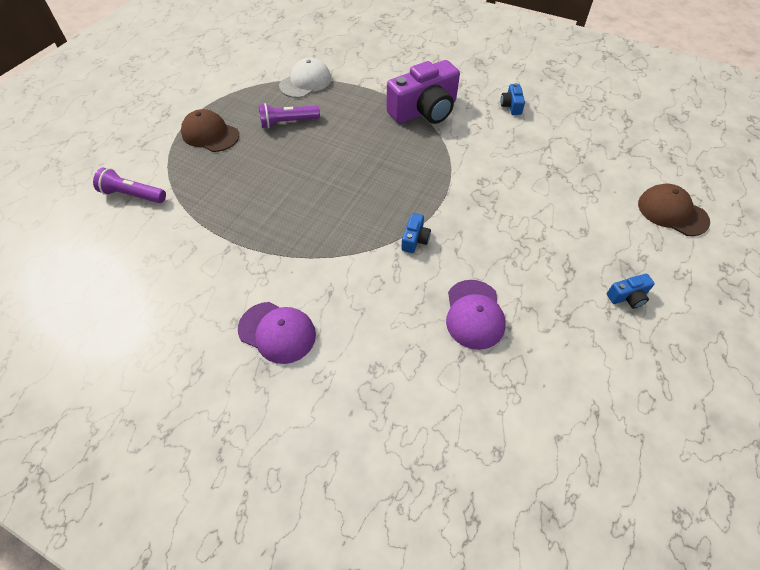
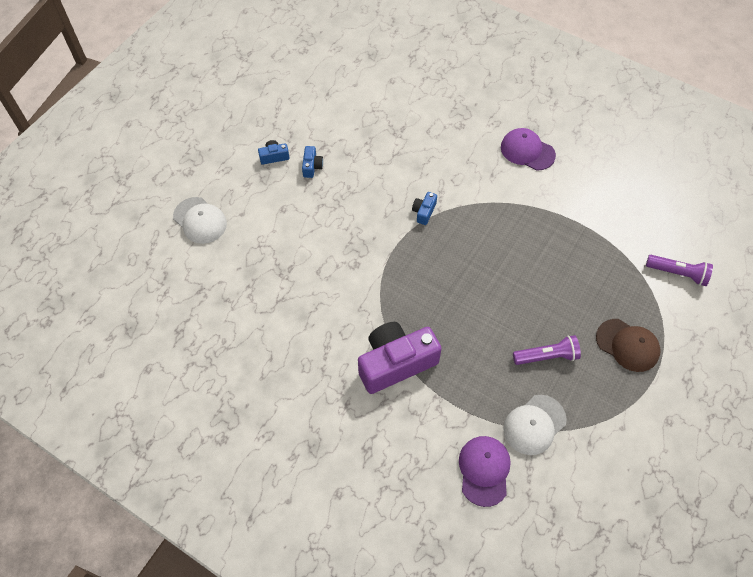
camera: 175 degrees left, 5 degrees up
purple cap [446,280,506,350] -> purple cap moved to [459,436,511,507]
blue camera [501,83,525,115] -> blue camera moved to [302,146,323,178]
brown cap [638,184,710,236] -> white cap [173,197,227,244]

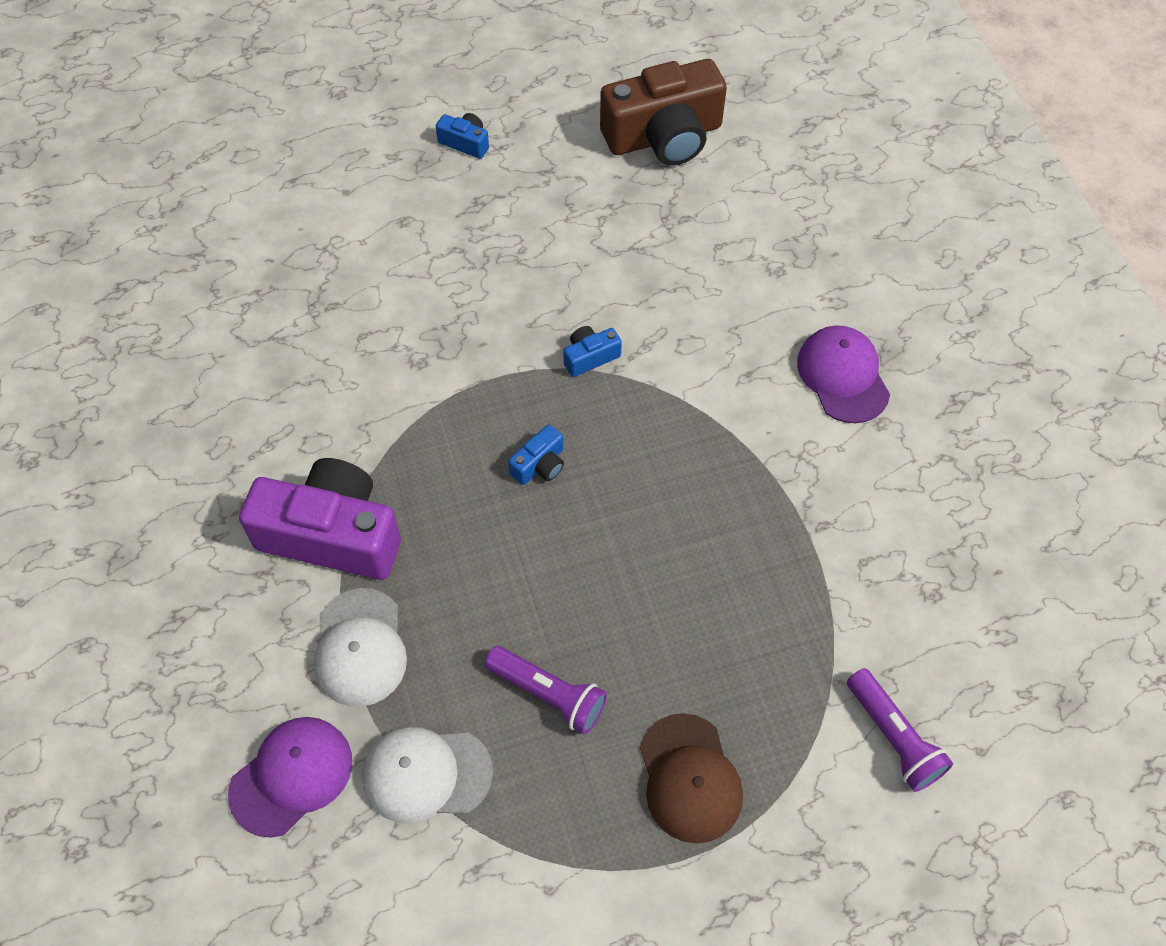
camera: 40 degrees right, 0 degrees up
white cap [173,197,227,244] -> white cap moved to [314,588,407,707]
blue camera [302,146,323,178] -> blue camera moved to [508,424,564,485]
none -> brown camera [600,59,727,166]

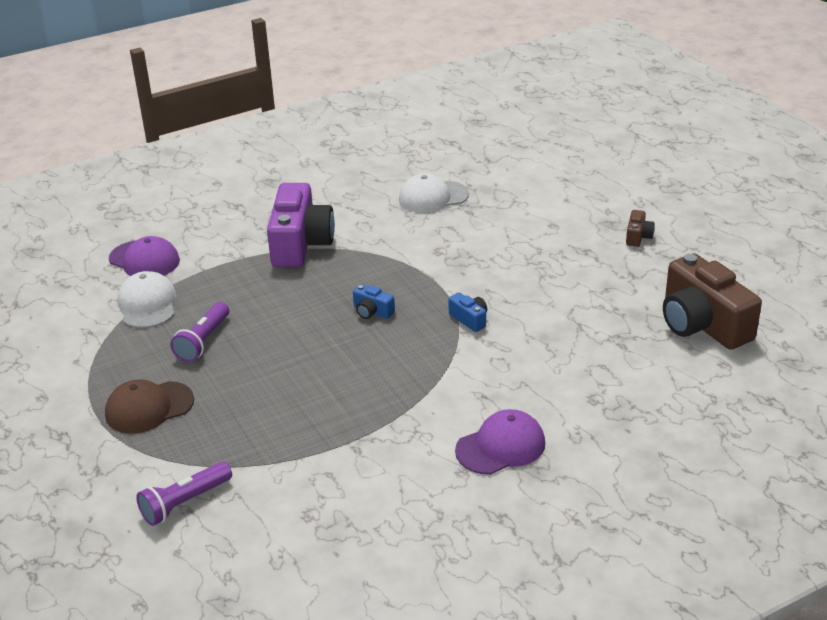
camera: 80 degrees right, 25 degrees down
white cap [314,588,407,707] -> white cap moved to [399,174,469,213]
blue camera [436,113,489,159] -> brown camera [626,210,655,247]

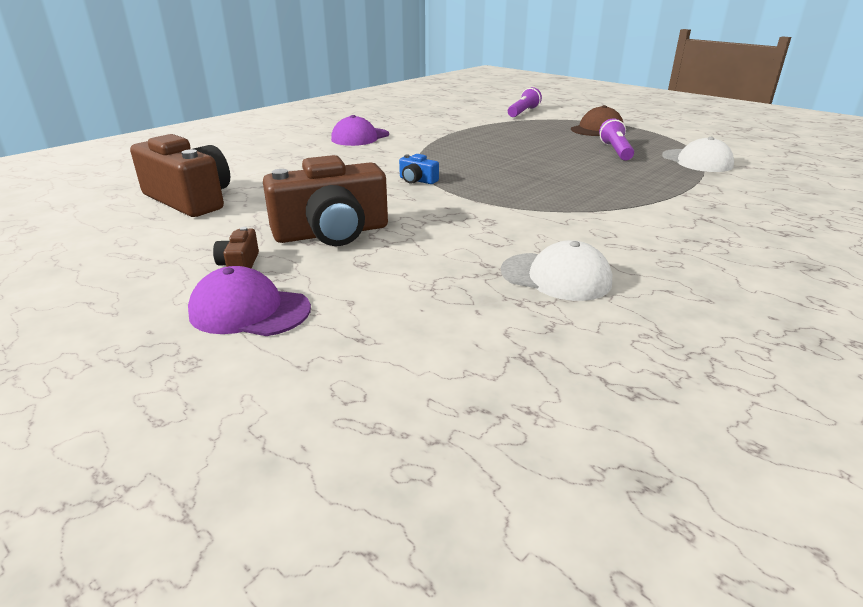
camera: 160 degrees right, 5 degrees down
purple cap [109,236,180,276] -> purple cap moved to [188,266,311,336]
purple camera [267,183,335,267] -> none
blue camera [353,284,395,319] -> none
white cap [399,174,469,213] -> white cap turned 60 degrees clockwise [501,240,612,301]
none -> brown camera [263,155,388,246]

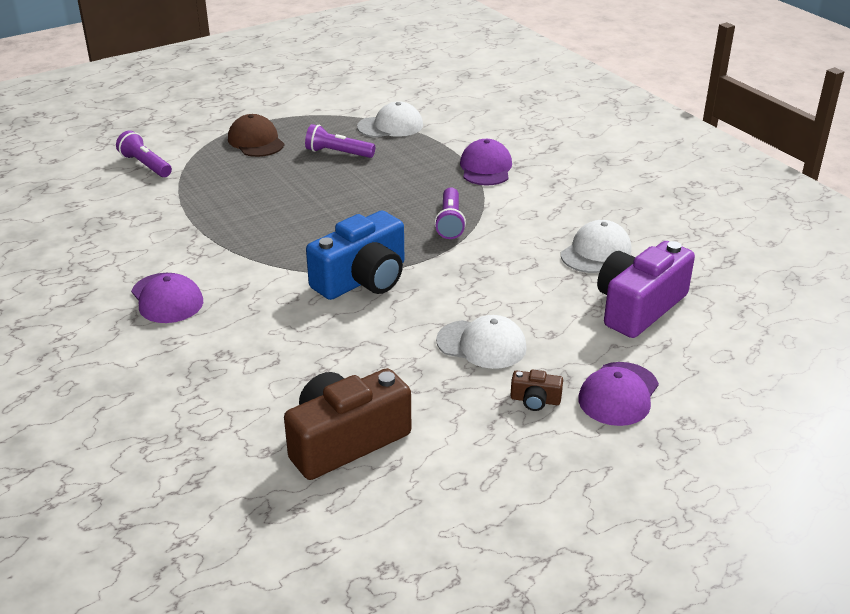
camera: 75 degrees left, 5 degrees up
brown camera [263,155,388,246] -> white cap [436,315,527,369]
blue camera [399,154,439,184] -> blue camera [306,211,404,300], size x2.33
none -> purple flashlight [434,188,466,239]
none -> purple cap [460,139,512,185]
none -> purple camera [597,241,695,338]

